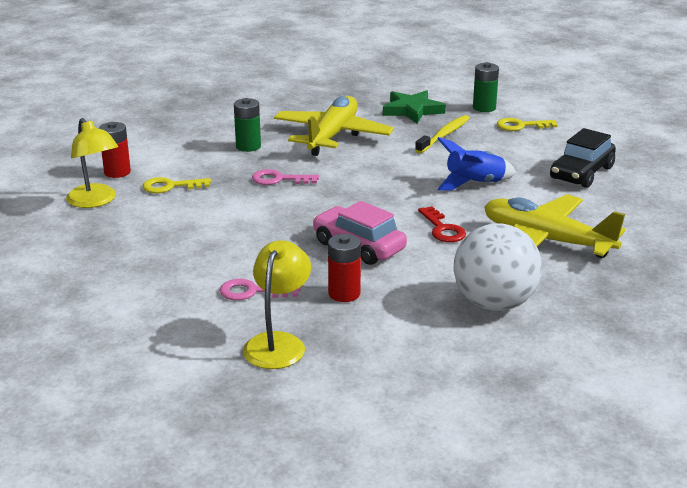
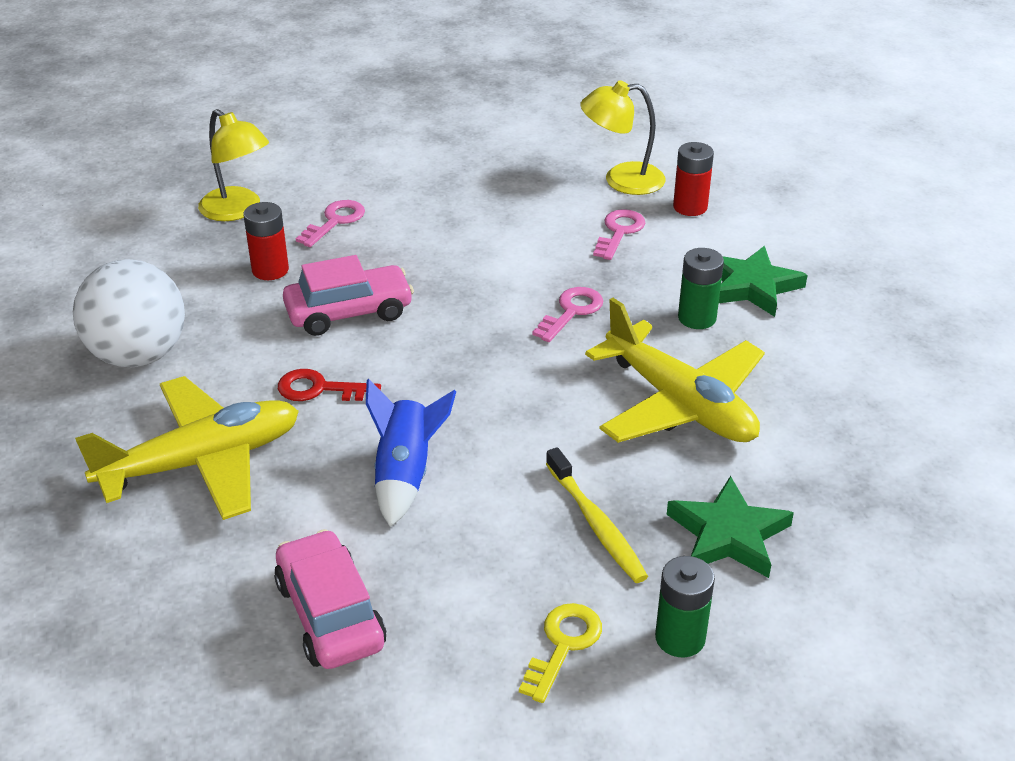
camera: 120 degrees right, 10 degrees up
yellow key [142,177,211,193] -> pink key [593,209,645,260]
black car [550,128,616,188] -> pink car [274,529,386,669]
none -> green star [719,246,808,317]

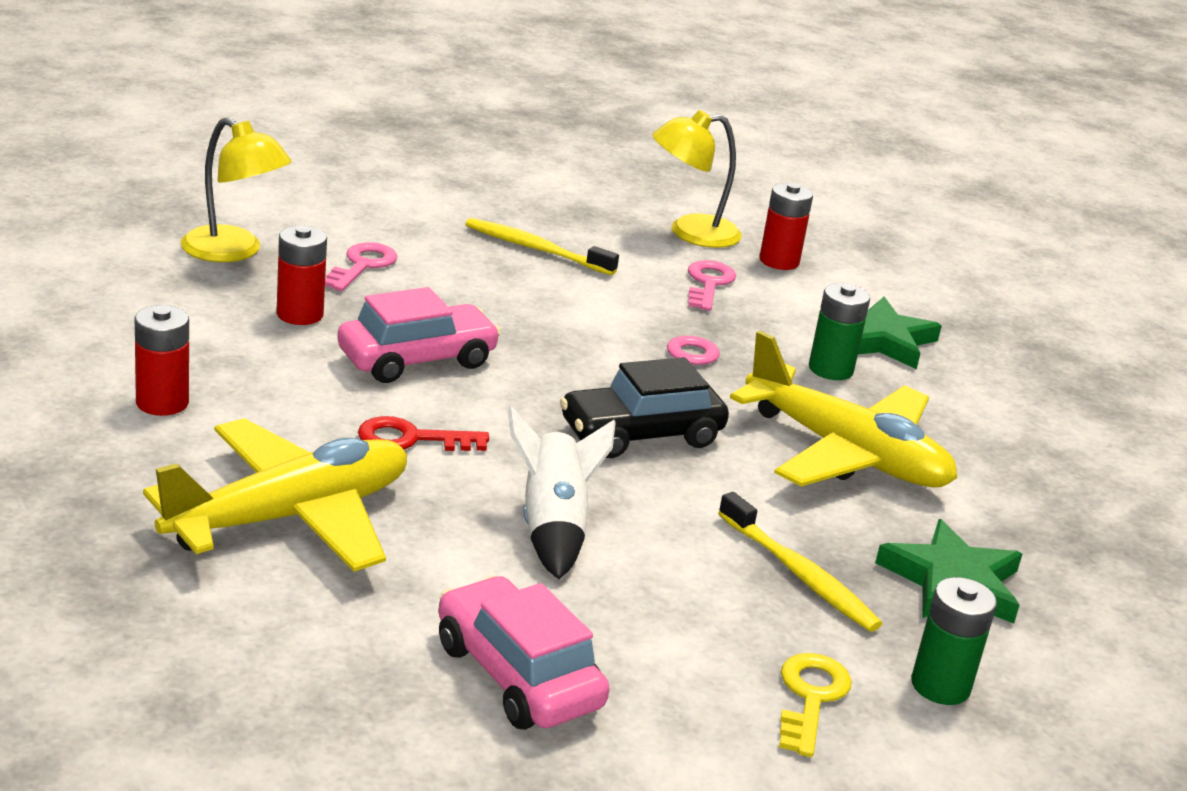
camera: 15 degrees left, 10 degrees down
white ball [73,259,185,367] -> red battery [135,305,189,416]
blue rocket [366,379,456,527] -> white rocket [507,406,616,580]
none -> yellow toothbrush [466,218,619,275]
none -> black car [560,357,729,458]

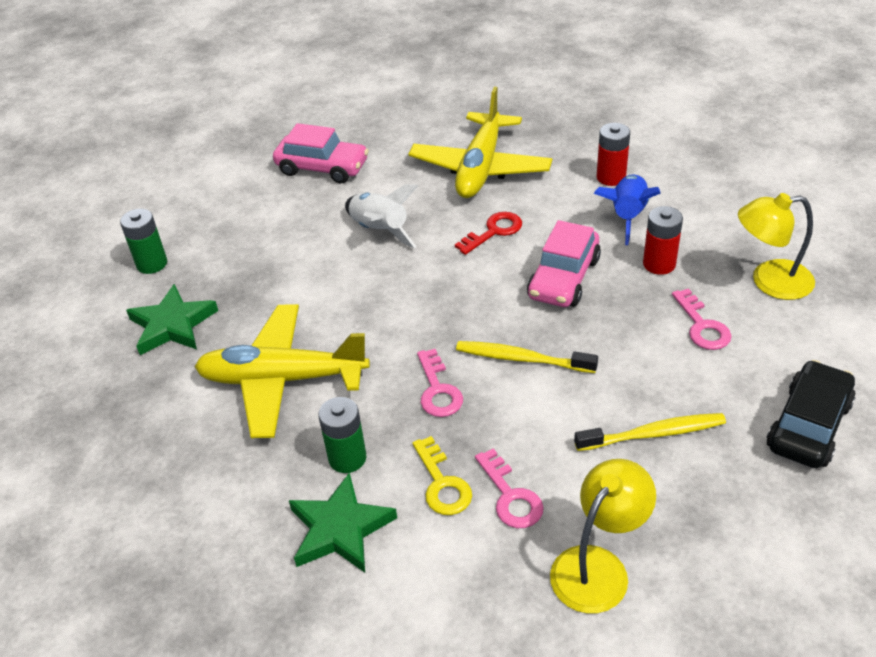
camera: 150 degrees right, 15 degrees up
black car [560,357,729,458] -> black car moved to [767,360,856,468]
yellow toothbrush [718,492,882,632] -> yellow toothbrush moved to [456,341,598,373]
red battery [760,183,813,270] -> none
yellow key [779,653,852,757] -> yellow key moved to [412,436,472,515]
none -> blue rocket [594,175,661,245]

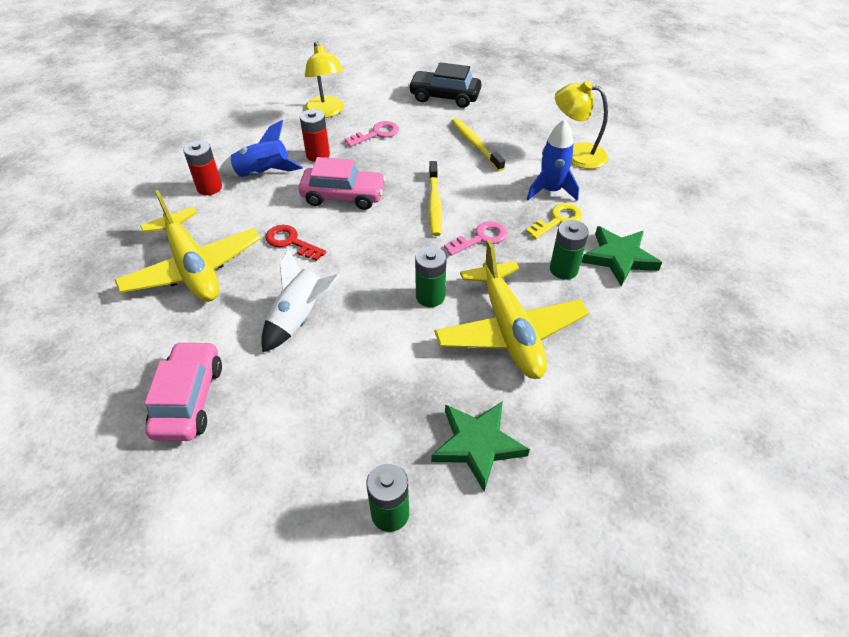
camera: 110 degrees left, 5 degrees up
yellow plane [408,87,552,198] -> yellow plane turned 60 degrees clockwise [115,190,261,302]
pink key [475,448,544,528] -> blue rocket [527,119,579,201]
none -> green battery [415,246,447,307]

